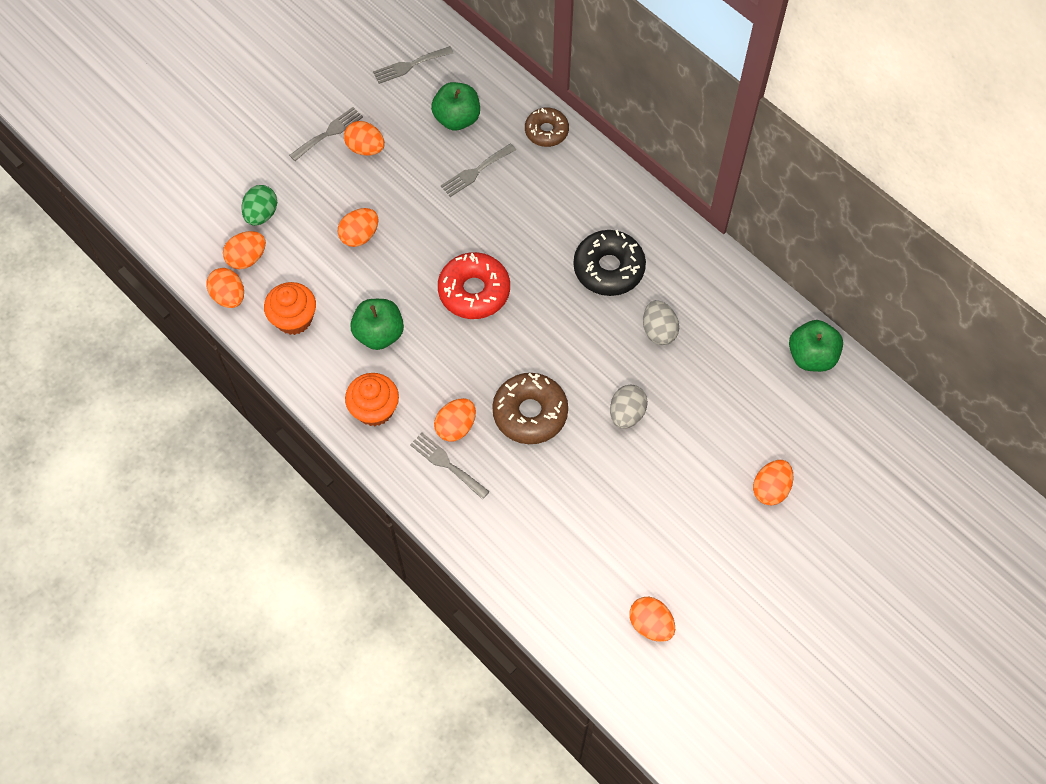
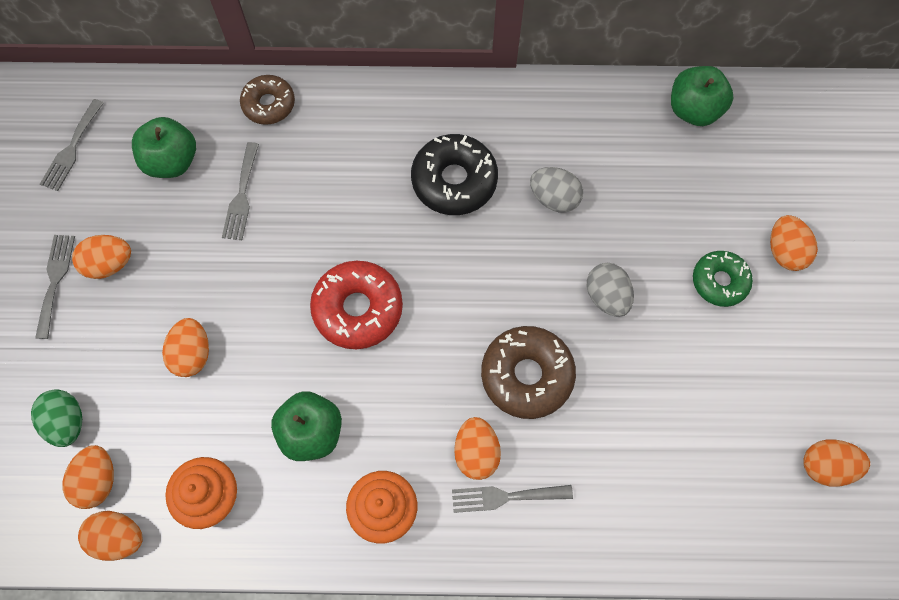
camera: 45 degrees left, 5 degrees up
none -> green donut [693,251,753,307]

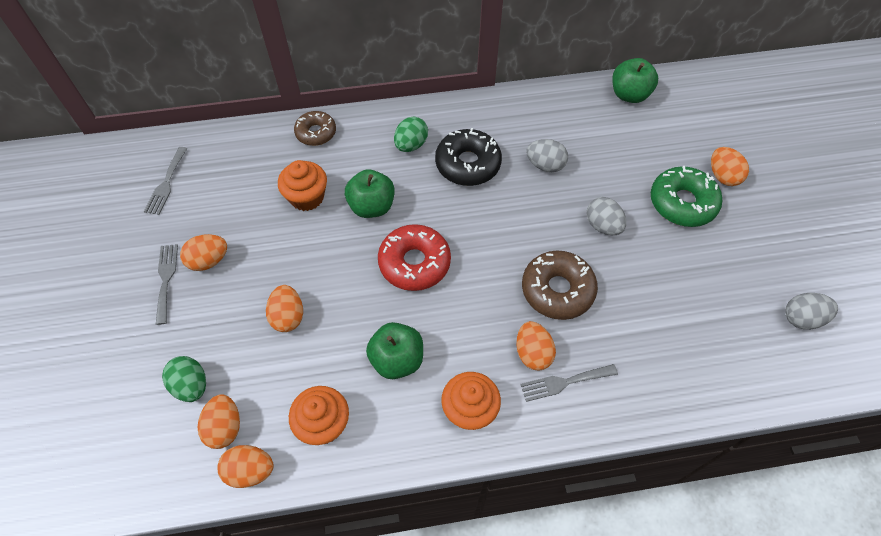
camera: 10 degrees left, 10 degrees down
green apple [132,117,196,178] -> green apple moved to [345,169,395,218]
grey fork [222,142,259,240] -> orange cupcake [278,160,327,211]
green donut [693,251,753,307] -> green donut [651,166,722,227], size x1.54
orange egg [803,439,870,487] -> grey egg [785,293,838,330]
none -> green egg [394,117,428,152]

